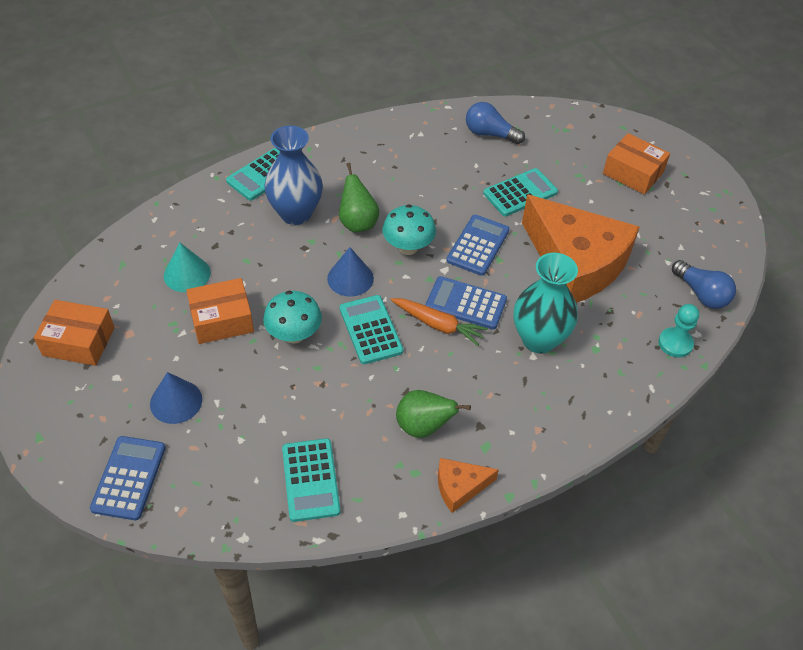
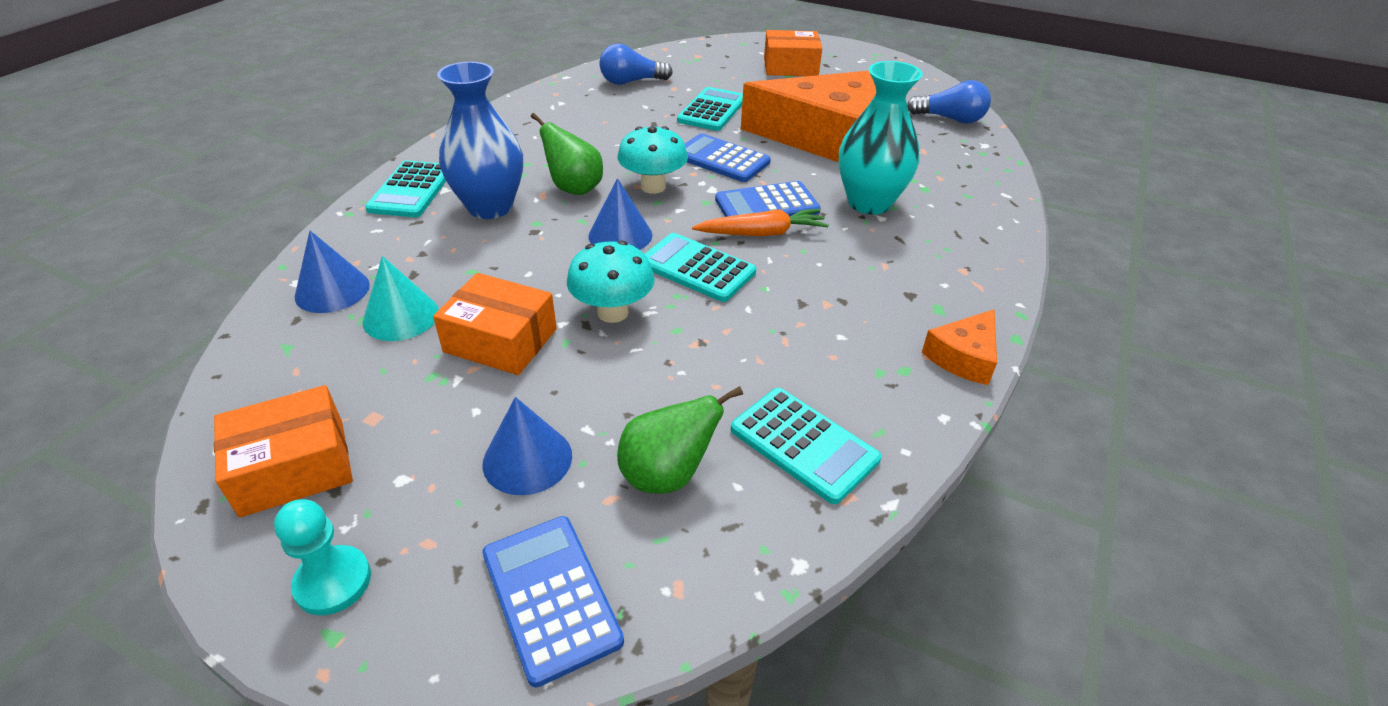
camera: 35 degrees left, 10 degrees down
orange box [186,278,254,344] -> orange box turned 75 degrees clockwise [433,273,557,375]
green pear [396,390,471,438] -> green pear moved to [617,386,743,494]
blue calculator [446,215,510,276] -> blue calculator turned 45 degrees counterclockwise [685,133,771,182]
turquoise pawn [658,304,699,357] -> turquoise pawn moved to [274,499,371,615]
none -> blue cone [295,231,370,313]

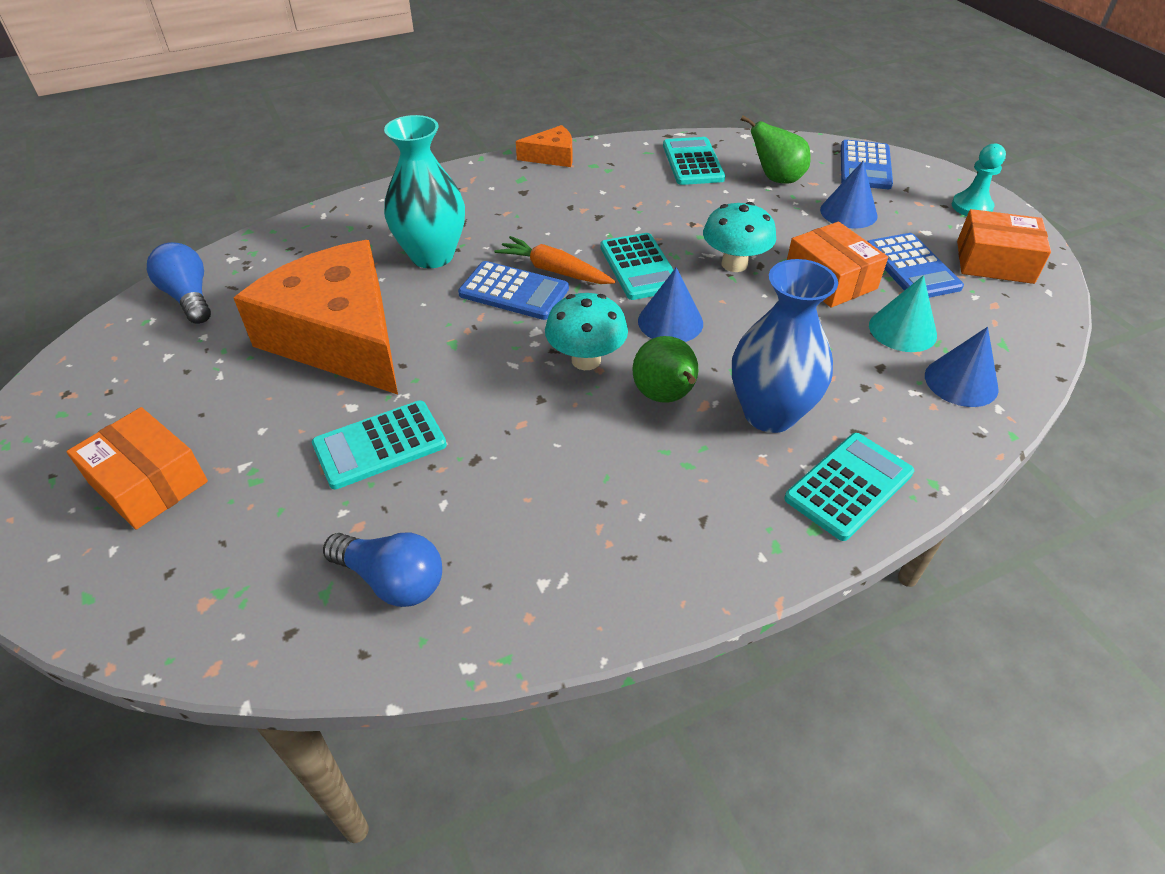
camera: 140 degrees left, 5 degrees up
blue calculator [685,133,771,182] -> blue calculator moved to [867,233,964,298]

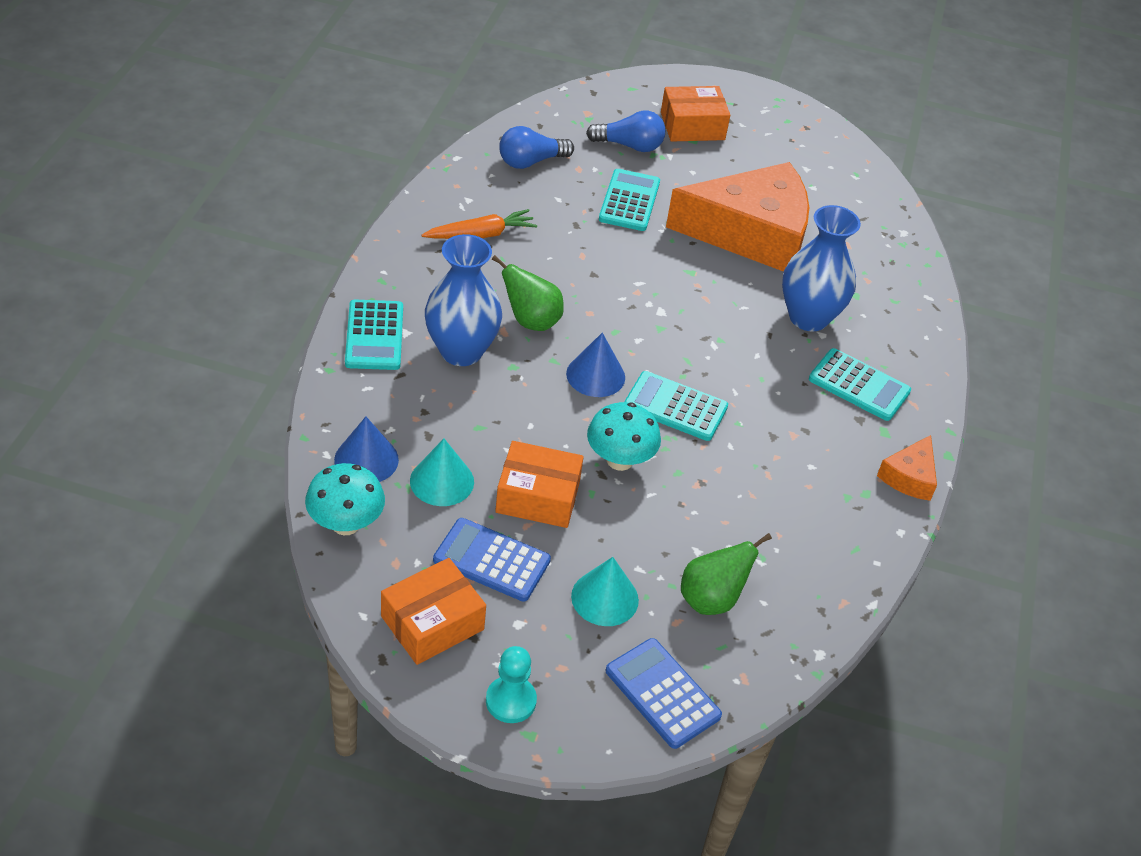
camera: 125 degrees right, 0 degrees up
blue light bulb [147,242,211,324] -> blue light bulb moved to [586,111,665,152]
turquoise vase [384,115,465,268] -> blue vase [782,205,861,331]
blue calculator [458,261,569,320] -> none
orange carrot [494,236,615,284] -> orange carrot moved to [421,209,537,239]
turquoise mushroom [545,293,628,370] -> turquoise mushroom moved to [305,463,385,535]
turquoise calculator [663,137,725,185] -> turquoise calculator moved to [809,348,911,421]
blue cone [820,161,877,228] -> turquoise cone [571,557,639,626]

